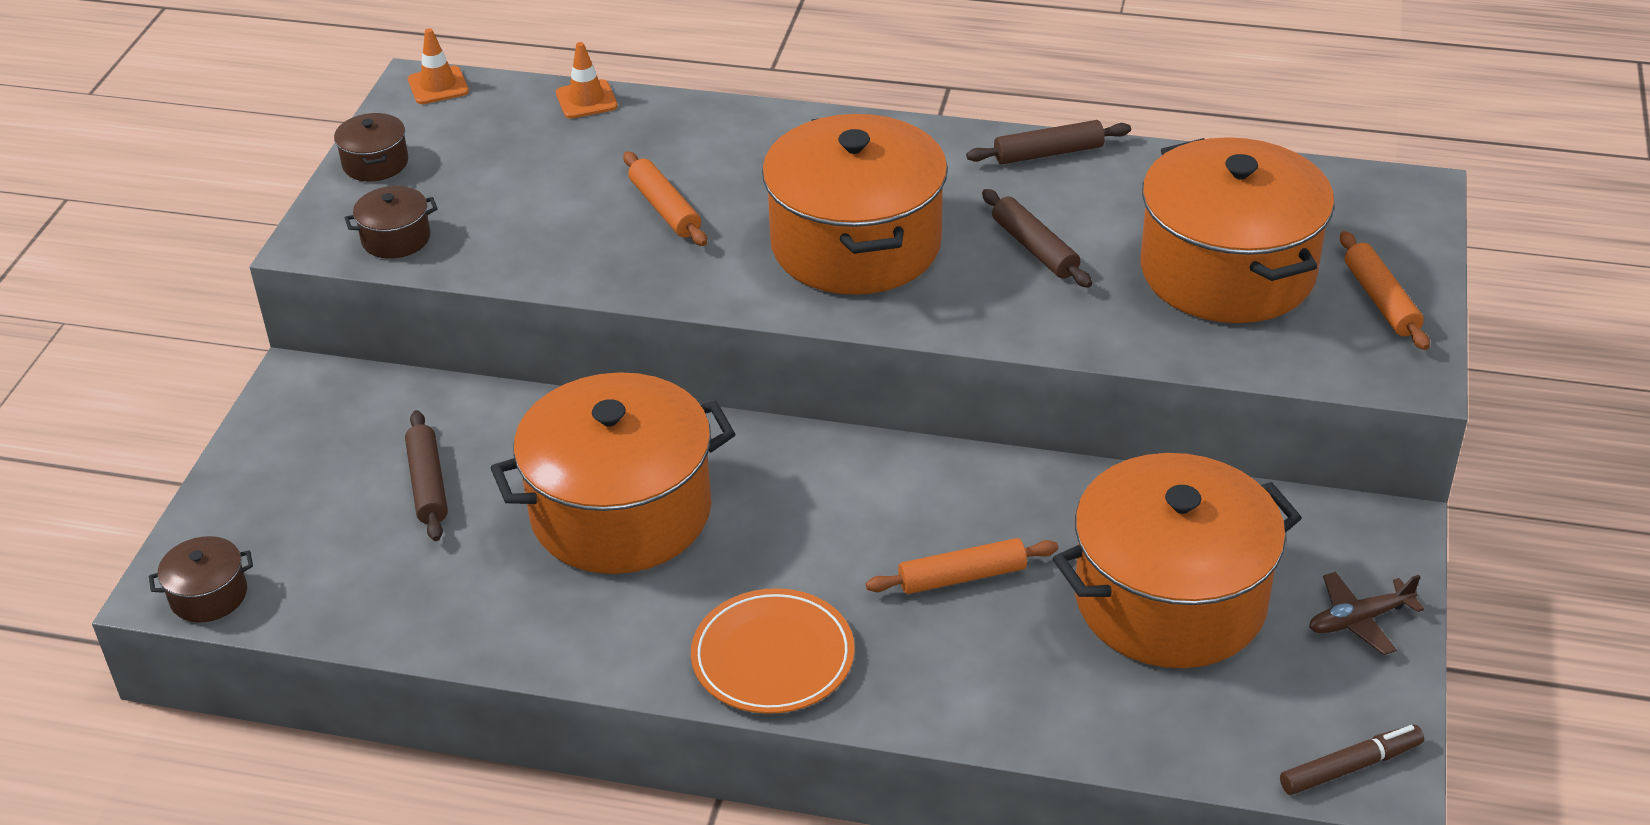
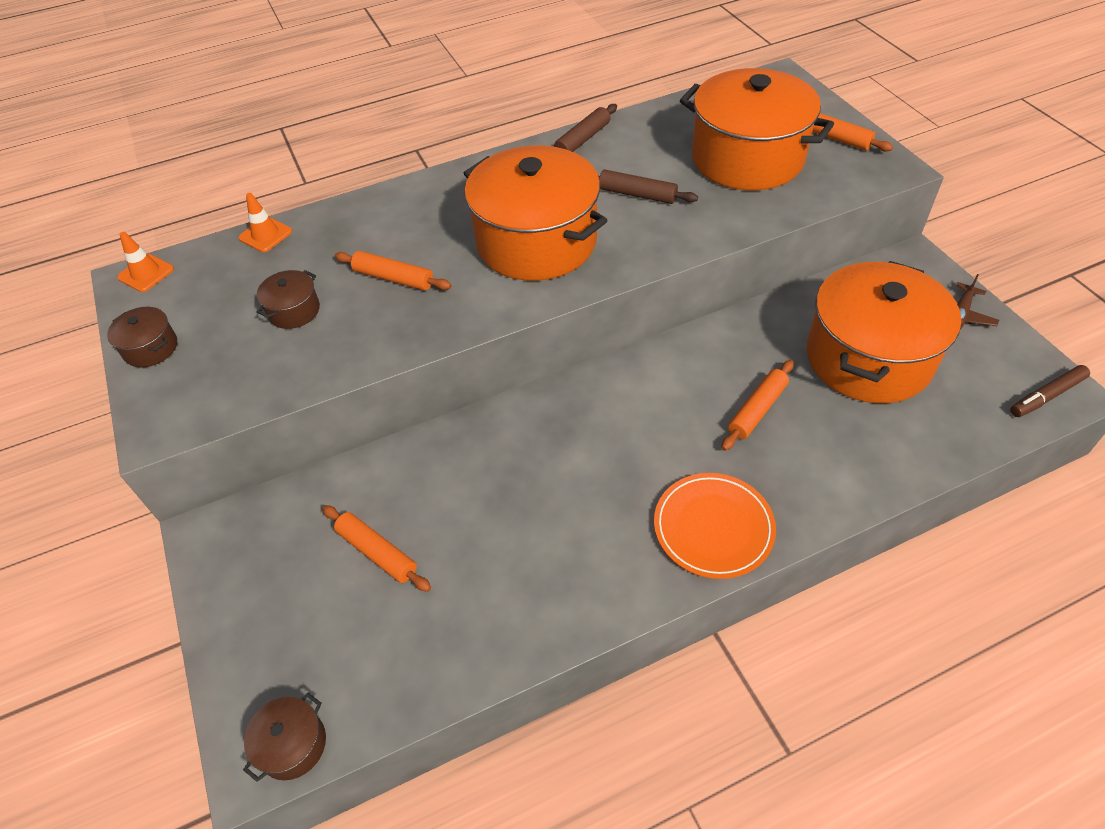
camera: 35 degrees left, 10 degrees up
brown pot [345,186,437,259] -> brown pot moved to [257,270,320,329]
brown rolling pin [405,410,448,541] -> orange rolling pin [322,505,431,592]
orange pot [490,372,735,574] -> none
brown marker [1280,725,1424,795] -> brown marker turned 150 degrees counterclockwise [1010,365,1090,417]

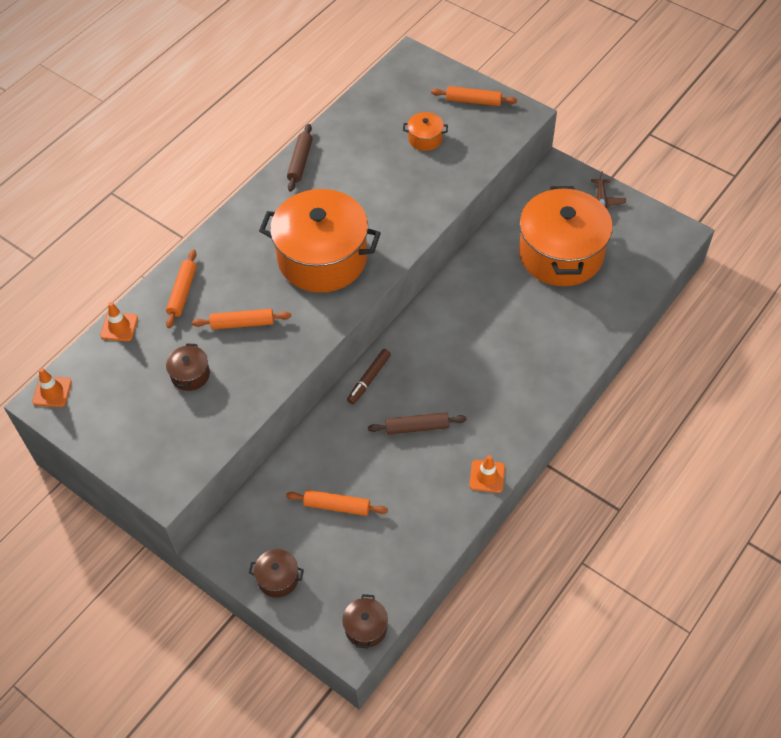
camera: 30 degrees left, 5 degrees up
brown pot [107,307,177,367] -> brown pot moved to [249,549,304,598]
brown rolling pin [598,170,698,204] -> brown rolling pin moved to [368,413,467,435]
orange plate [654,473,776,579] -> none
orange pot [680,68,834,190] -> orange pot [403,112,448,151], size x0.41
orange rolling pin [722,360,794,451] -> orange rolling pin moved to [166,249,197,328]
brown marker [1010,365,1090,417] -> brown marker moved to [347,349,391,404]
none -> orange traffic cone [469,455,505,493]

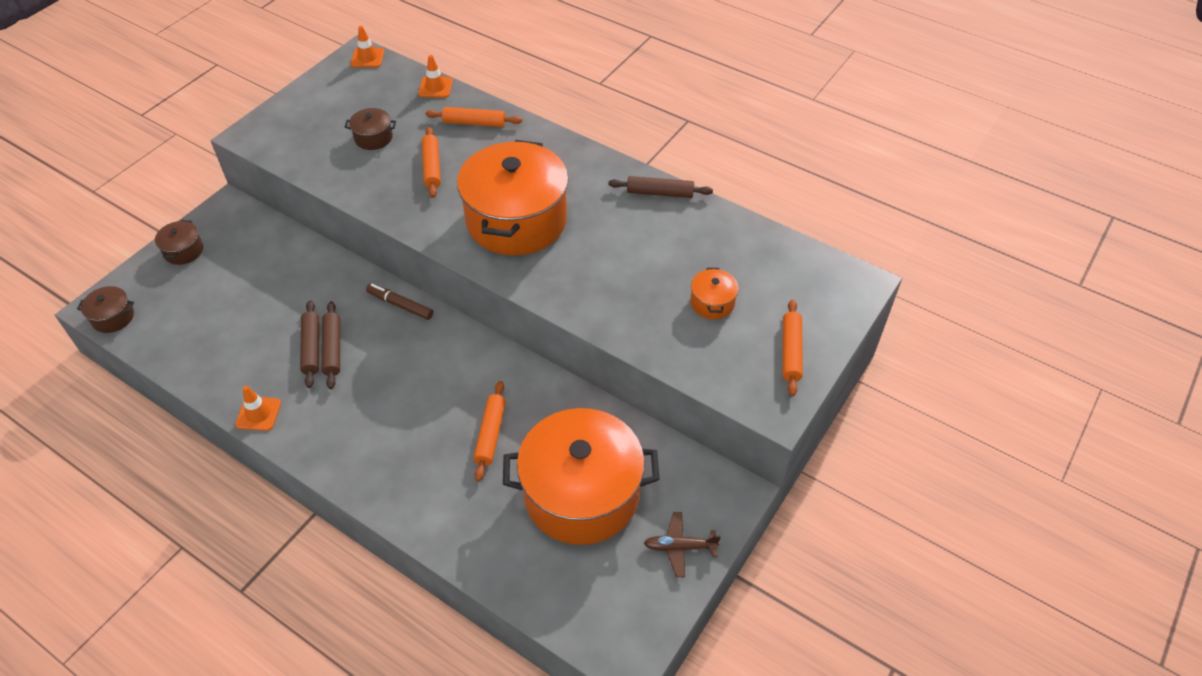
camera: 85 degrees right, 5 degrees down
orange rolling pin [286,490,388,516] -> orange rolling pin moved to [473,381,506,481]
none -> brown rolling pin [300,300,319,388]

